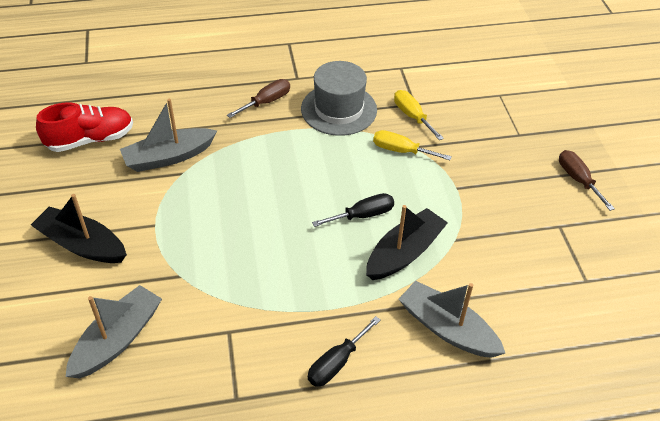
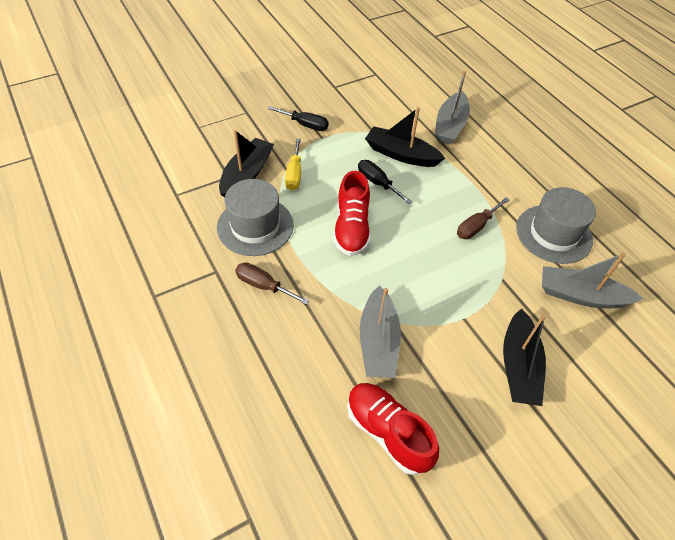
camera: 110 degrees left, 5 degrees up
grey boat [120,98,217,172] -> grey boat turned 45 degrees clockwise [360,285,401,378]
black screwdriver [308,316,381,387] -> black screwdriver moved to [268,106,329,131]
yellow screwdriver [394,90,444,140] -> black boat [219,130,274,198]
brown screwdriver [559,150,615,211] -> brown screwdriver moved to [457,197,510,239]
none -> red shoe [333,171,371,256]
none -> grey hat [516,187,596,264]

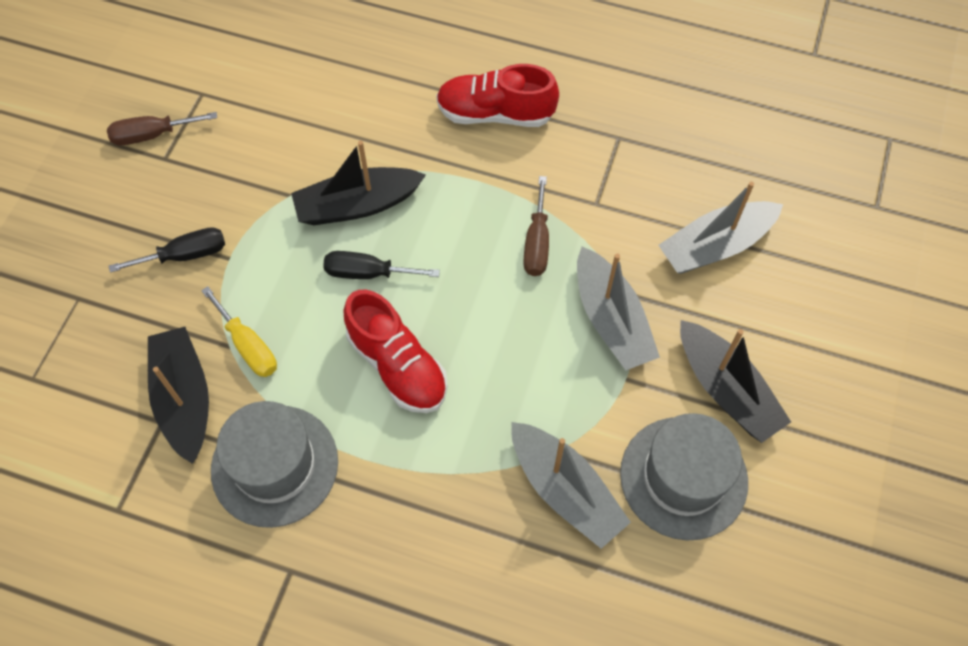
camera: 40 degrees left, 10 degrees up
brown screwdriver [235,263,309,305] -> brown screwdriver moved to [107,112,217,145]
red shoe [347,383,439,475] -> red shoe moved to [436,64,559,127]
grey boat [435,71,470,144] -> grey boat moved to [577,247,660,370]
grey hat [516,187,596,264] -> grey hat moved to [620,413,748,541]

